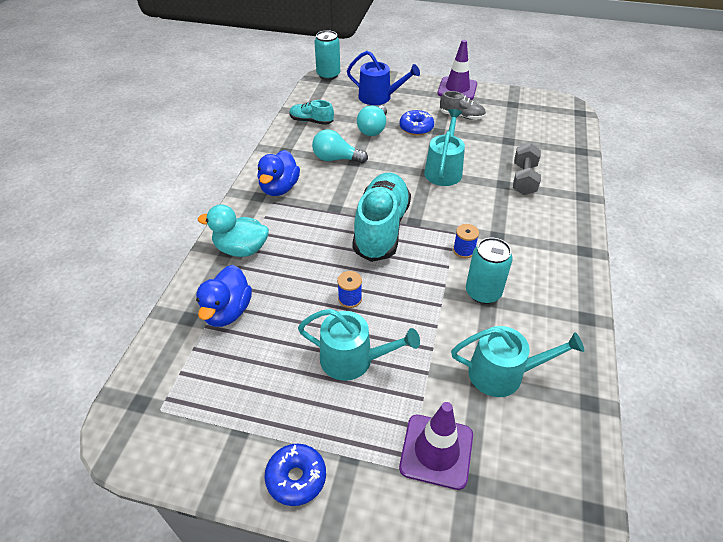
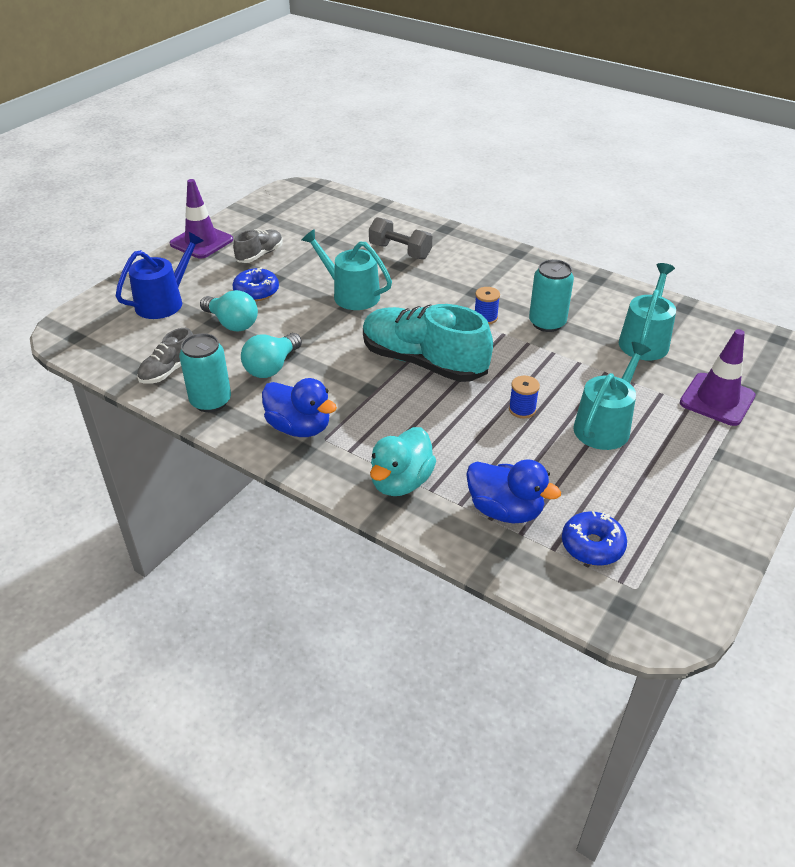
camera: 70 degrees left, 5 degrees down
blue donut [264,444,326,506] -> blue donut moved to [562,511,627,566]
turquoise shoe [289,100,334,125] -> grey shoe [137,328,193,384]
turquoise can [315,30,340,80] -> turquoise can moved to [179,333,231,412]

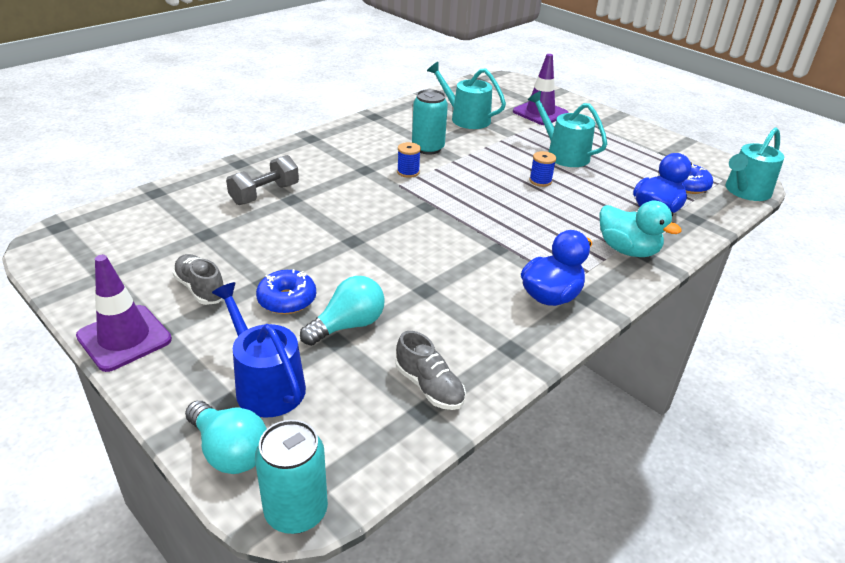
camera: 80 degrees left, 5 degrees down
turquoise can [179,333,231,412] -> turquoise can moved to [255,420,328,534]
turquoise light bulb [241,333,302,378] -> turquoise light bulb moved to [185,401,267,474]
turquoise watering can [302,229,392,310] -> turquoise watering can moved to [725,127,784,201]
turquoise shoe [363,304,493,382] -> none

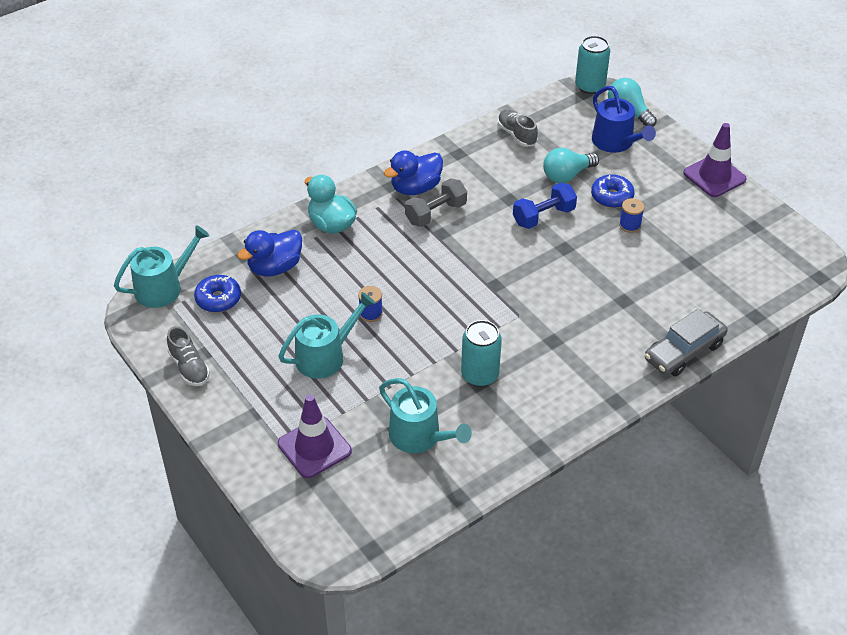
camera: 170 degrees left, 10 degrees up
grey shoe [173,254,223,305] -> grey shoe moved to [167,326,210,386]
grey dumbbell [226,155,299,205] -> grey dumbbell moved to [405,178,467,227]
blue spool [397,142,421,178] -> blue spool moved to [619,198,644,233]
turquoise watering can [528,91,607,167] -> turquoise watering can turned 90 degrees counterclockwise [278,292,376,379]
none -> blue dumbbell [513,183,577,229]
none -> grey car [645,309,728,376]

